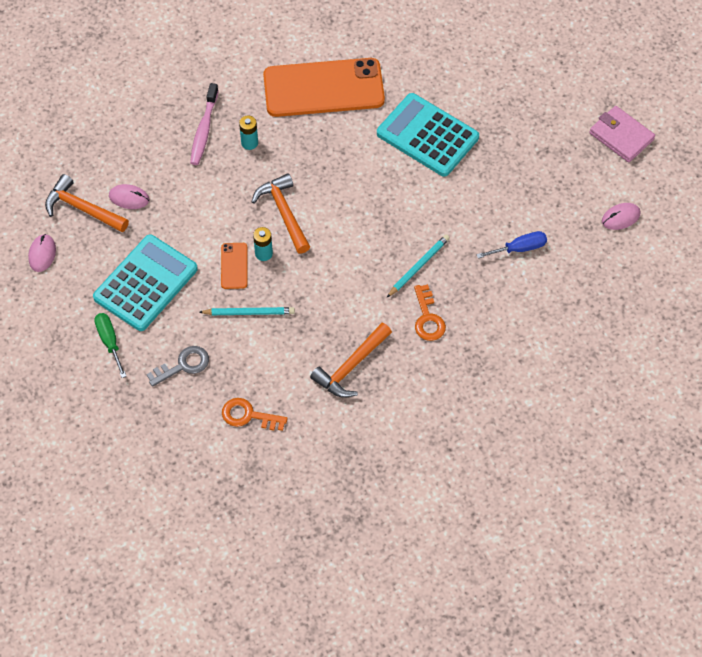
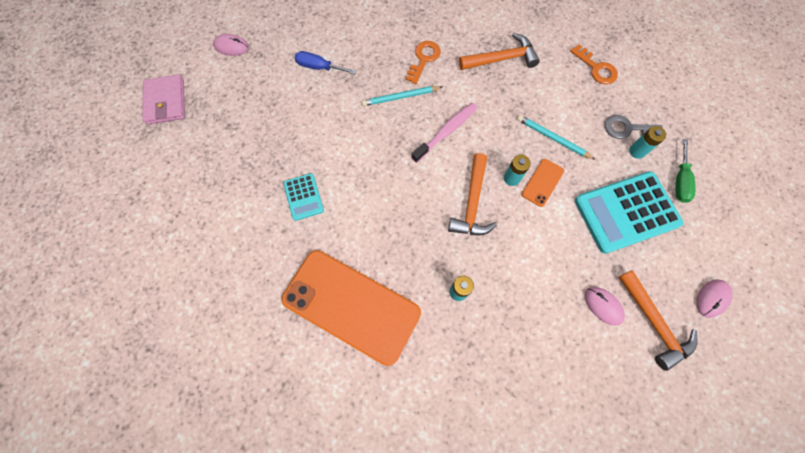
camera: 145 degrees left, 10 degrees up
pink toothbrush [190,83,219,165] -> pink toothbrush moved to [411,103,477,163]
turquoise calculator [377,93,479,177] -> turquoise calculator [283,173,324,221], size x0.51
none -> turquoise battery [629,126,666,159]

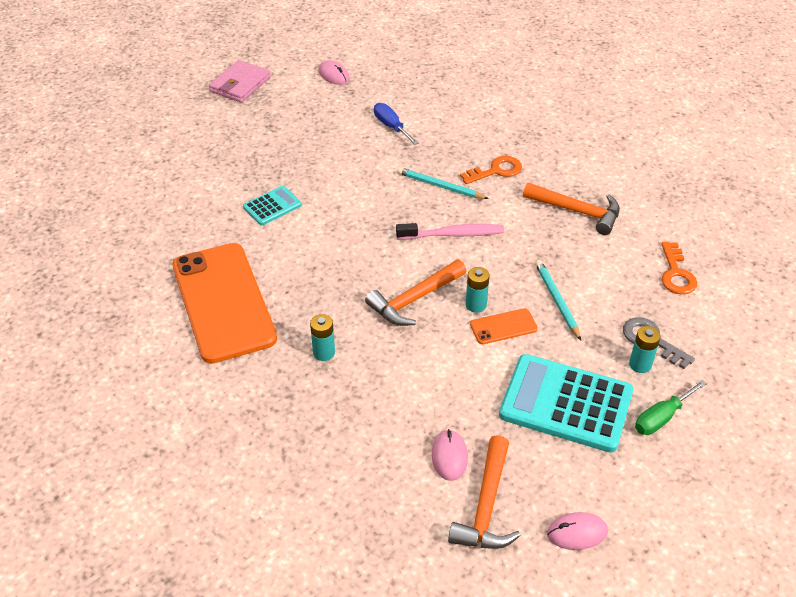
camera: 40 degrees right, 25 degrees down
turquoise calculator [283,173,324,221] -> turquoise calculator turned 150 degrees counterclockwise [243,186,302,225]

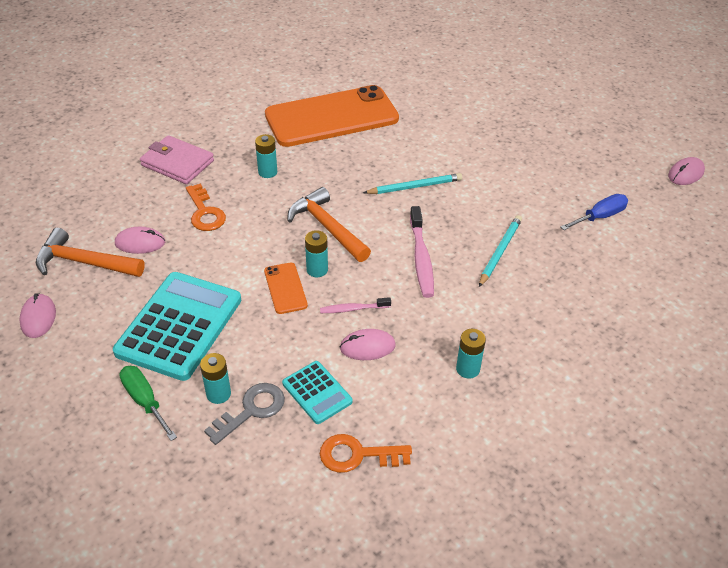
camera: 90 degrees right, 0 degrees up
pink wallet [209,60,271,103] -> pink wallet moved to [140,135,214,184]
turquoise calculator [243,186,302,225] -> turquoise calculator moved to [282,361,353,424]
orange key [460,156,522,184] -> orange key moved to [186,184,226,231]
orange hammer [523,183,620,235] -> turquoise battery [456,329,486,379]
turquoise pencil [535,260,581,340] -> turquoise pencil moved to [363,173,462,194]
none -> pink toothbrush [320,297,391,313]
none -> pink mouse [340,329,396,360]

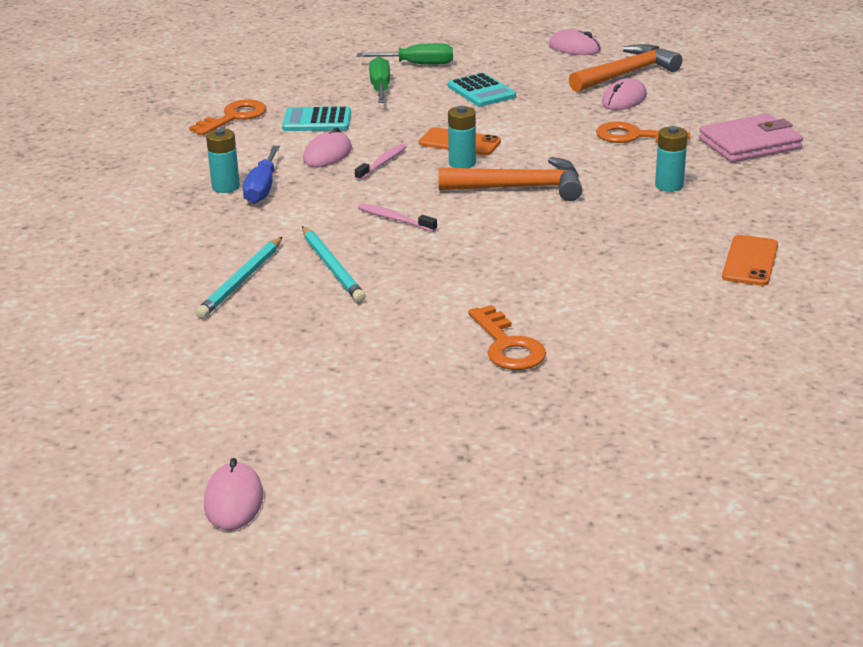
camera: 130 degrees right, 15 degrees down
turquoise calculator [113,272,241,381] -> turquoise calculator [448,73,516,107], size x0.51
turquoise battery [200,353,231,404] -> green screwdriver [369,57,390,103]
grey key [204,383,285,445] -> none
orange phone [265,85,399,147] -> orange phone [722,235,778,286], size x0.41
turquoise pencil [363,173,462,194] -> turquoise pencil moved to [196,237,282,318]
pink toothbrush [410,206,434,298] -> pink toothbrush [358,204,437,232], size x0.58
blue screwdriver [560,194,628,230] -> blue screwdriver moved to [243,146,280,204]
none -> orange key [468,305,546,370]

